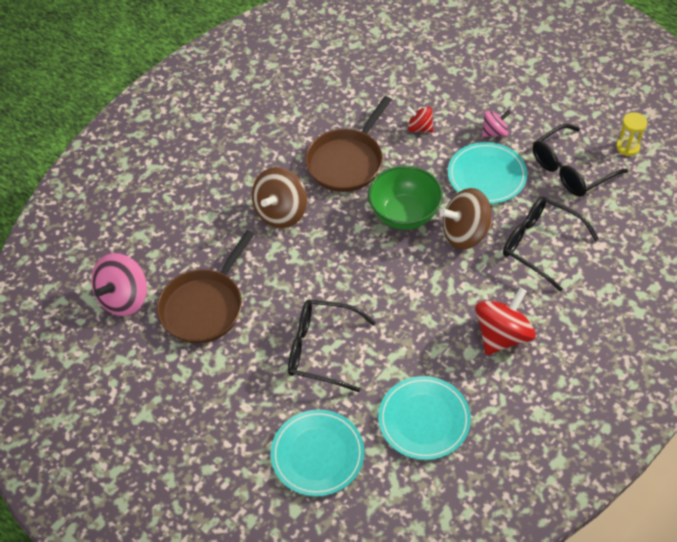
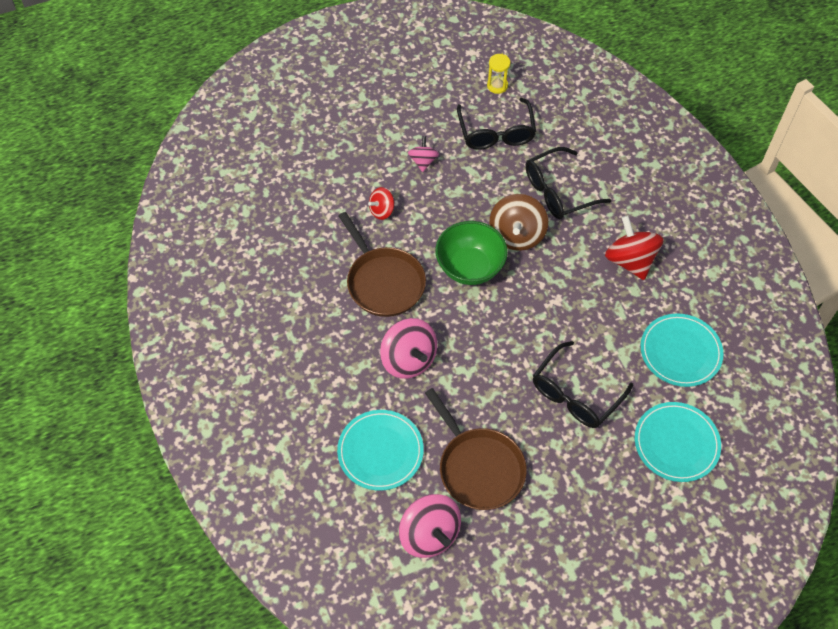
camera: 65 degrees left, 5 degrees up
brown spinning top [252,167,307,228] -> pink spinning top [380,318,437,379]
turquoise plate [448,142,528,204] -> turquoise plate moved to [337,410,424,491]

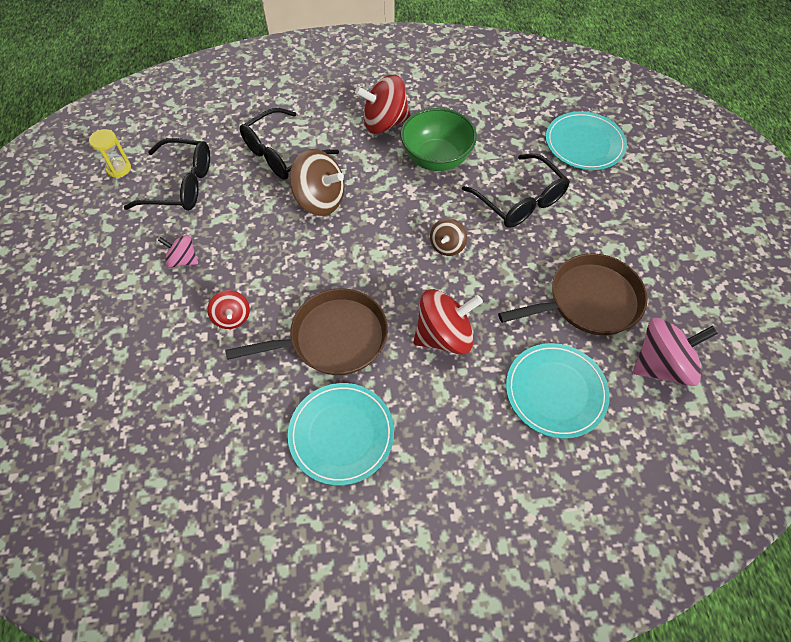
camera: 75 degrees left, 0 degrees up
pink spinning top [380,318,437,379] -> red spinning top [413,289,483,355]
green bowl [435,221,508,285] -> green bowl moved to [401,108,477,171]
black glasses [525,147,611,219] -> black glasses turned 60 degrees clockwise [240,108,339,180]
turquoise plate [641,313,724,387] -> turquoise plate moved to [288,383,394,485]
none -> brown spinning top [430,218,467,256]

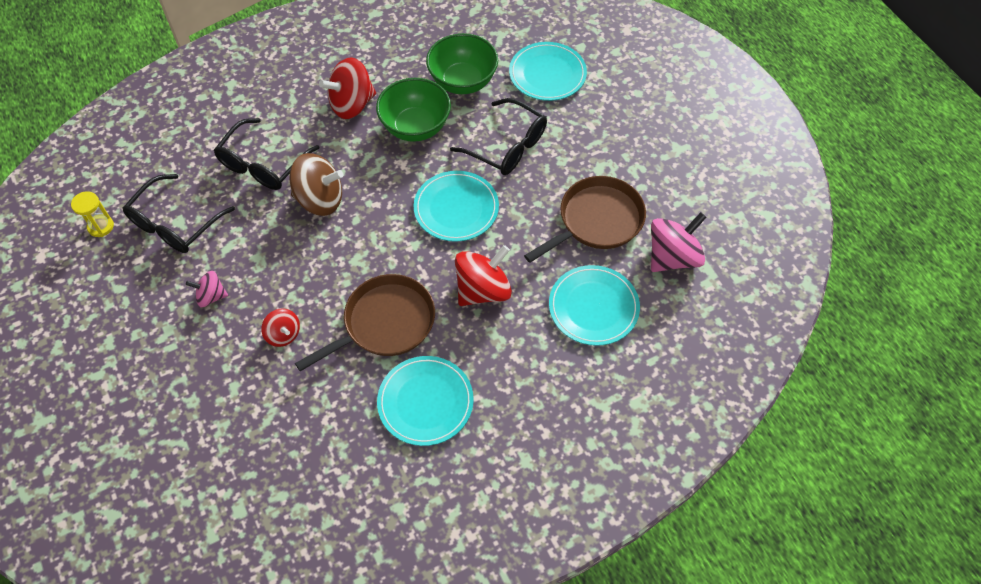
camera: 20 degrees left, 0 degrees up
black glasses [123,138,210,211] -> black glasses turned 135 degrees clockwise [122,174,235,253]
brown spinning top [430,218,467,256] -> turquoise plate [414,171,499,242]
none -> green bowl [426,33,498,94]

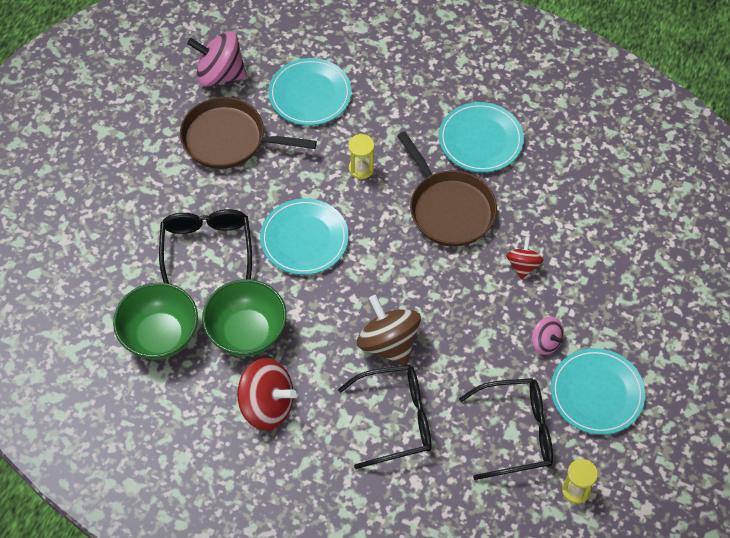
camera: 130 degrees left, 0 degrees up
brown pan [295,274,435,371] -> brown pan turned 135 degrees counterclockwise [397,131,497,246]
red spinning top [455,245,512,306] -> yellow hourglass [348,134,374,179]
turquoise plate [509,42,587,101] -> turquoise plate moved to [551,348,645,435]

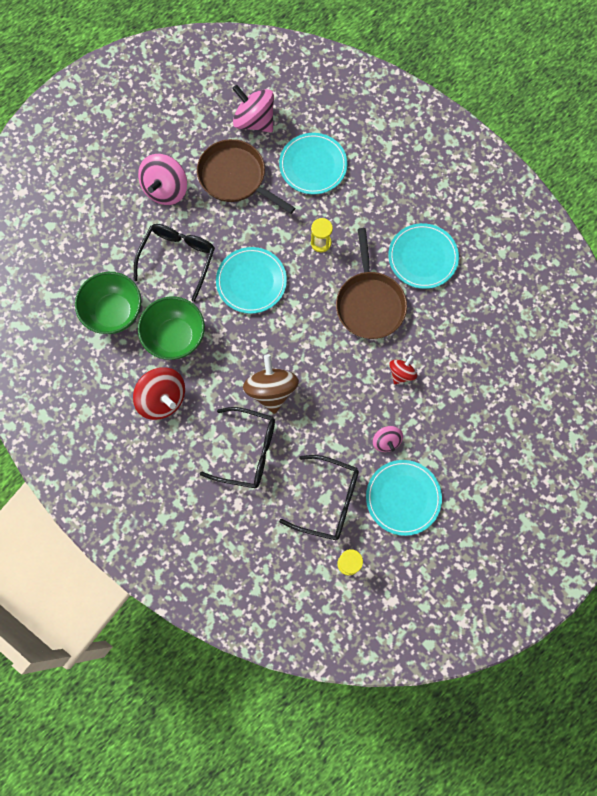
camera: 25 degrees right, 15 degrees up
none -> pink spinning top [138,154,187,205]

